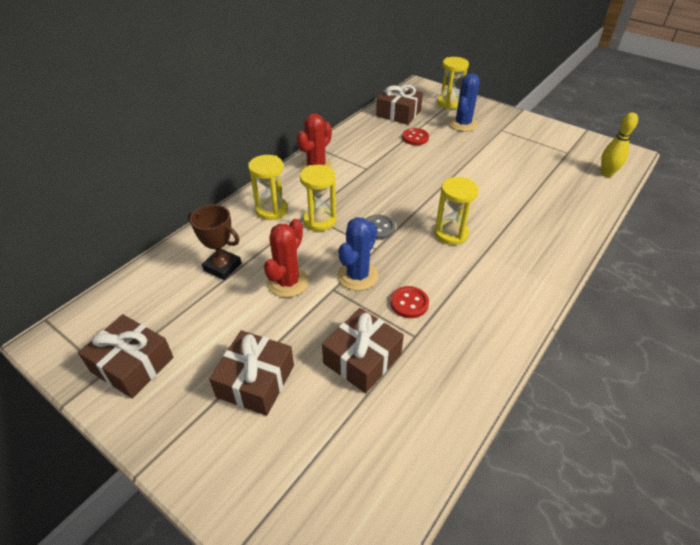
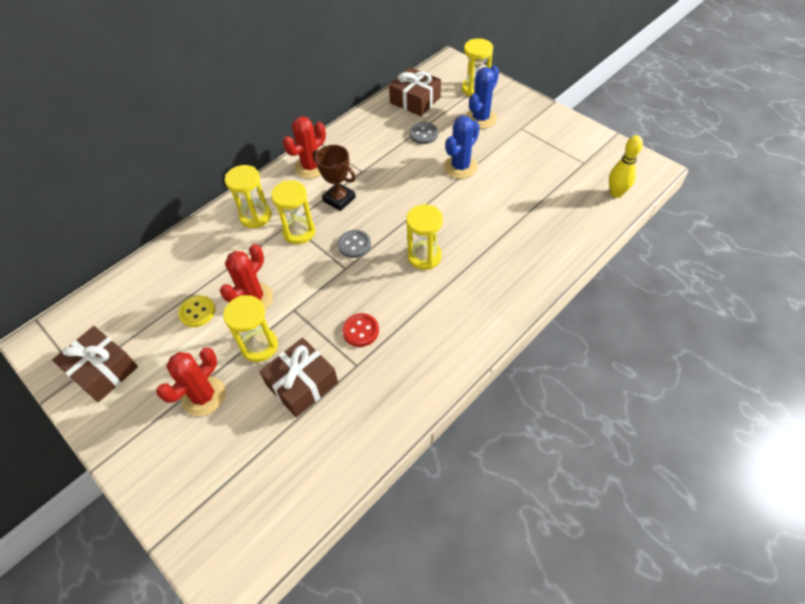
camera: 10 degrees right, 10 degrees up
brown trophy [188,205,242,280] -> brown trophy moved to [312,145,356,211]
brown gift [209,330,294,416] -> red cactus [156,348,226,416]
blue cactus [337,217,378,291] -> blue cactus moved to [444,116,480,179]
red button [402,128,429,145] -> grey button [410,122,438,144]
none -> yellow button [178,295,215,327]
none -> yellow hourglass [223,295,278,362]

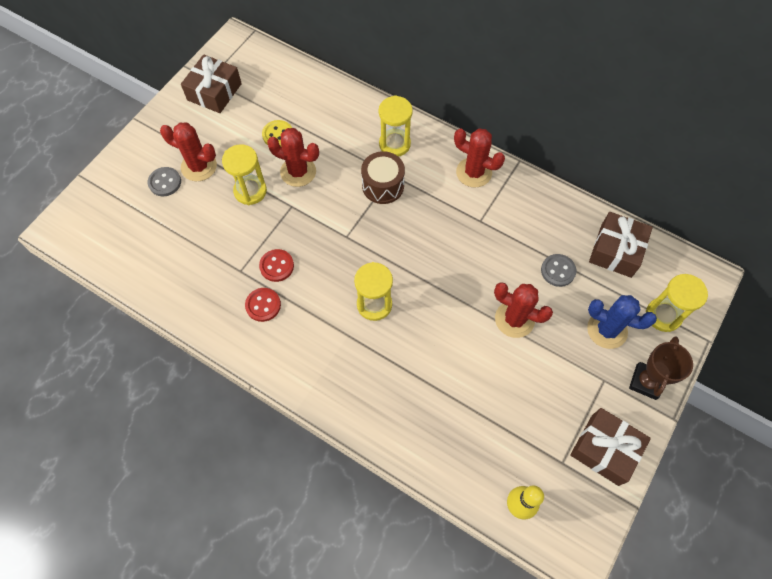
camera: 75 degrees right, 10 degrees up
brown gift [259,338,338,418] -> brown gift moved to [570,408,651,486]
yellow hourglass [271,180,315,244] -> brown drum [361,151,405,204]
brown trophy [312,145,356,211] -> brown trophy moved to [629,337,693,400]
grey button [338,230,371,258] -> grey button moved to [148,167,181,196]
blue cactus [444,116,480,179] -> red cactus [494,282,553,338]
none -> red button [245,288,281,322]

